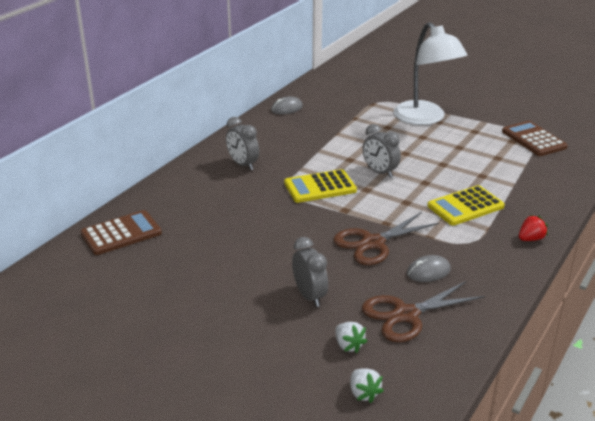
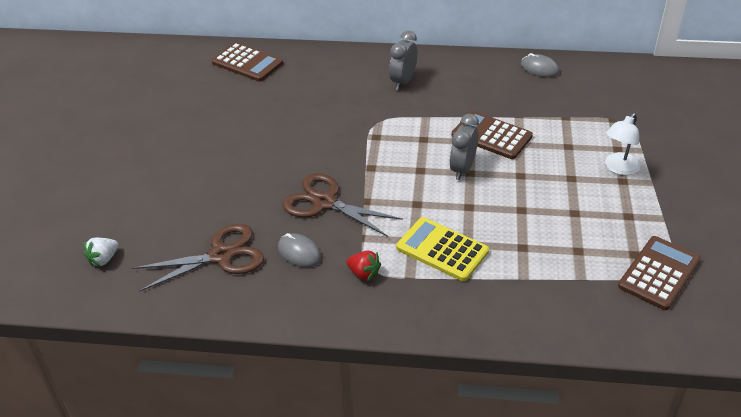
camera: 65 degrees right, 10 degrees up
yellow calculator [284,169,357,203] -> none
grey clock [292,237,328,307] -> none
white strawberry [335,322,367,353] -> none
brown scissors [362,281,485,342] -> brown scissors turned 120 degrees clockwise [132,224,264,292]
white lamp [393,22,467,125] -> white lamp [605,113,640,175], size x0.51
red strawberry [519,215,548,241] -> red strawberry moved to [346,251,381,281]
none -> brown calculator [452,111,533,159]

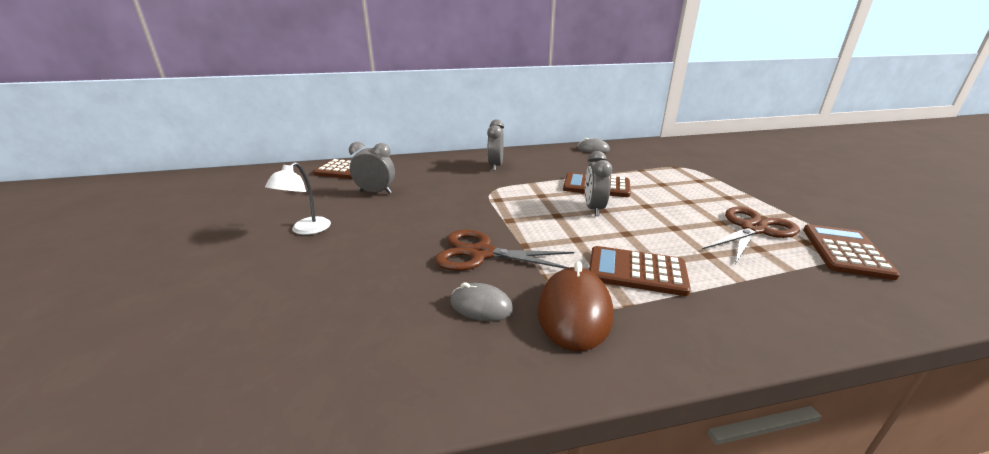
camera: 20 degrees left, 15 degrees down
white strawberry [84,238,118,267] -> none
brown scissors [132,224,264,292] -> brown scissors moved to [702,207,800,264]
red strawberry [346,251,381,281] -> brown mouse [538,261,613,351]
yellow calculator [396,217,489,281] -> brown calculator [589,246,691,296]
white lamp [605,113,640,175] -> white lamp moved to [265,162,331,235]
none -> grey clock [349,142,395,194]

